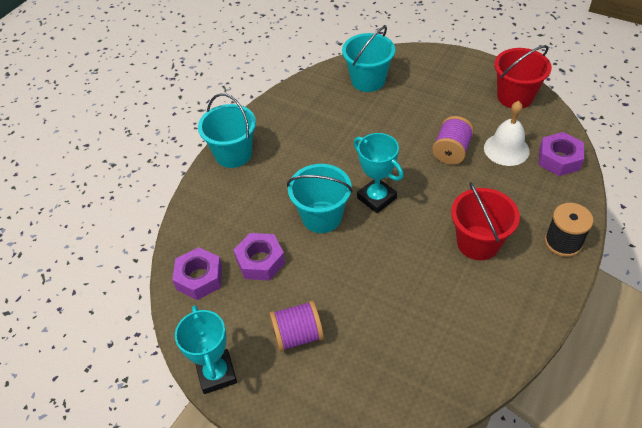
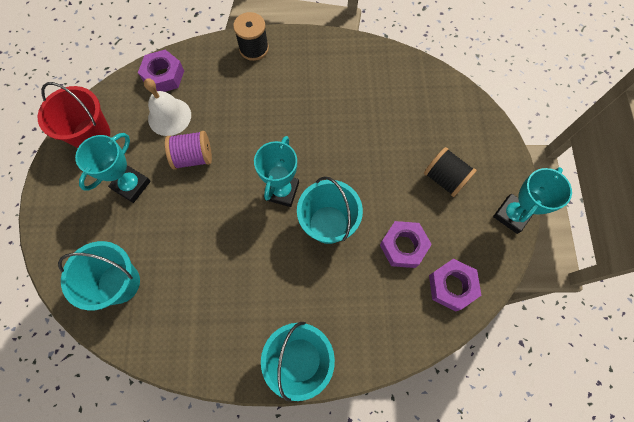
camera: 125 degrees left, 20 degrees up
purple spool [270,301,324,352] -> black spool [424,147,477,197]
red bucket [451,182,520,260] -> none
none -> turquoise trophy [75,133,151,203]

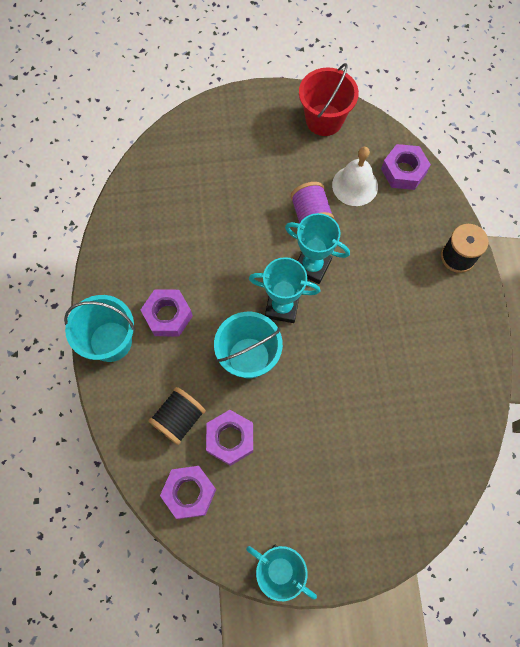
camera: 85 degrees right, 0 degrees up
turquoise bucket [58,241,140,310] -> none
turquoise trophy [75,133,151,203] -> turquoise trophy moved to [285,213,350,284]
black spool [424,147,477,197] -> black spool moved to [148,387,206,445]
none -> purple nut [141,290,193,336]

